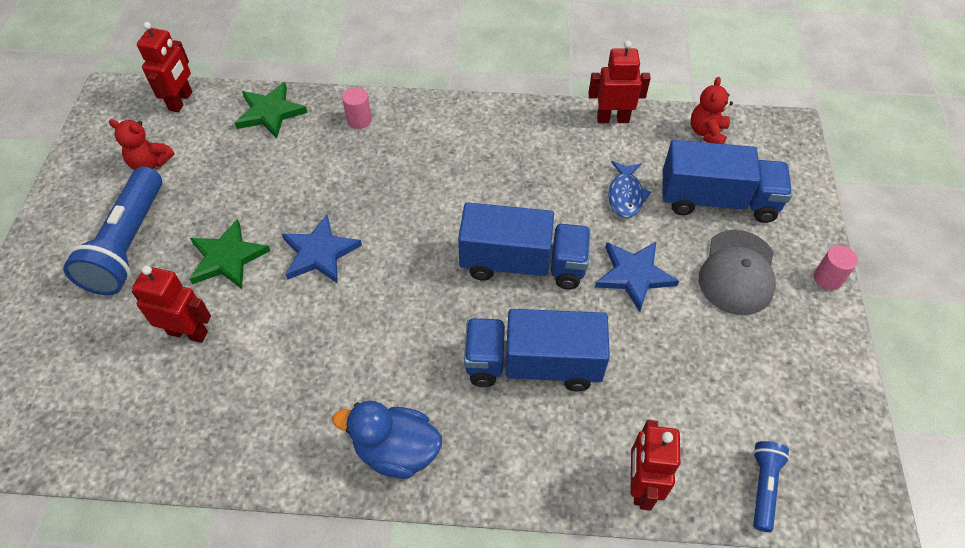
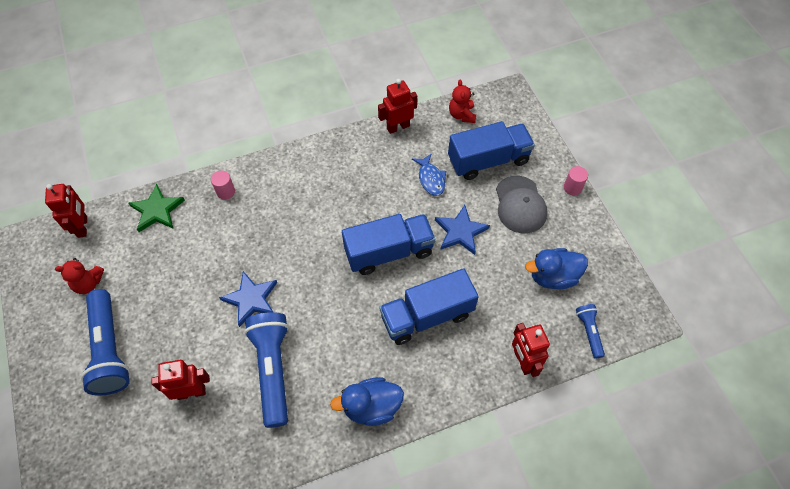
camera: 25 degrees left, 5 degrees up
green star [190,219,270,289] -> none
none -> blue flashlight [244,312,289,428]
none -> blue duck [525,248,588,289]

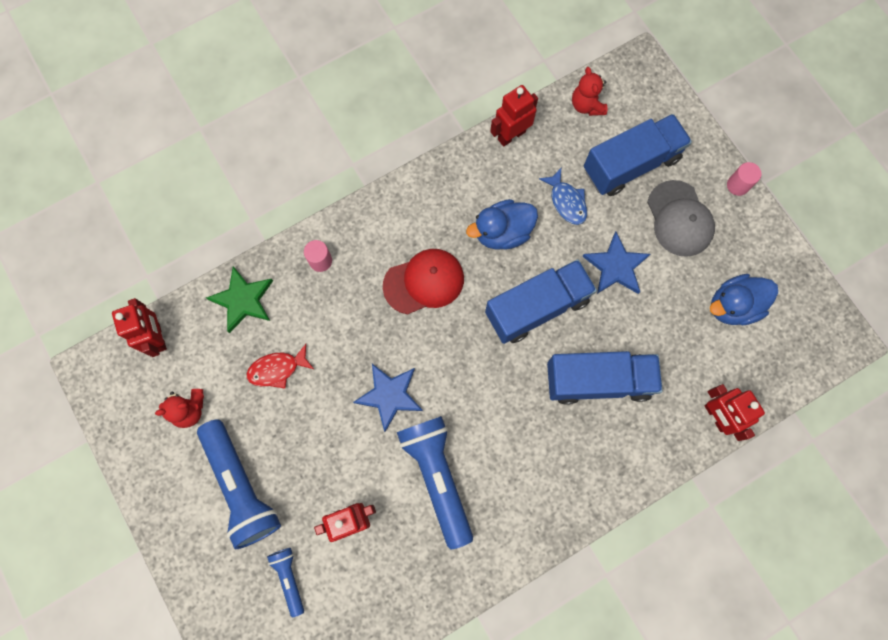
camera: 10 degrees left, 15 degrees up
blue duck [330,377,404,426] -> blue duck moved to [466,199,538,250]
blue truck [379,268,479,345] -> blue truck turned 150 degrees counterclockwise [547,351,663,405]
blue flashlight [576,304,605,359] -> blue flashlight moved to [267,548,304,617]
none -> red fish [247,344,314,388]
none -> red cap [383,249,464,314]

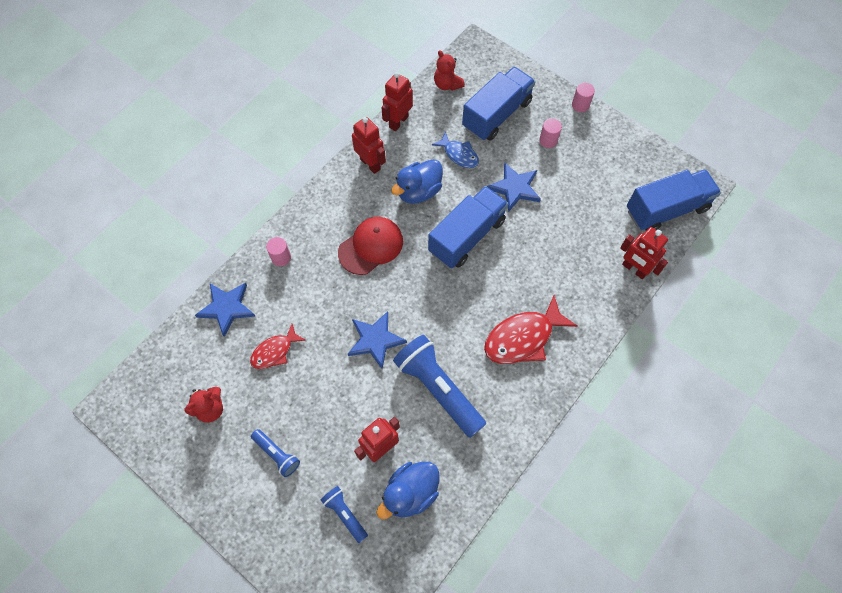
camera: 20 degrees left, 10 degrees down
red robot [112,298,167,357] -> red robot moved to [352,117,386,174]
blue flashlight [197,419,281,549] -> blue flashlight [251,429,300,477], size x0.50
green star [206,266,273,333] -> blue star [195,283,256,337]
blue truck [547,351,663,405] -> blue truck moved to [627,169,721,231]
grey cap [647,180,715,257] -> pink cylinder [539,118,562,148]
blue duck [710,274,778,326] -> blue duck moved to [377,462,439,519]
none -> red fish [484,295,577,364]

